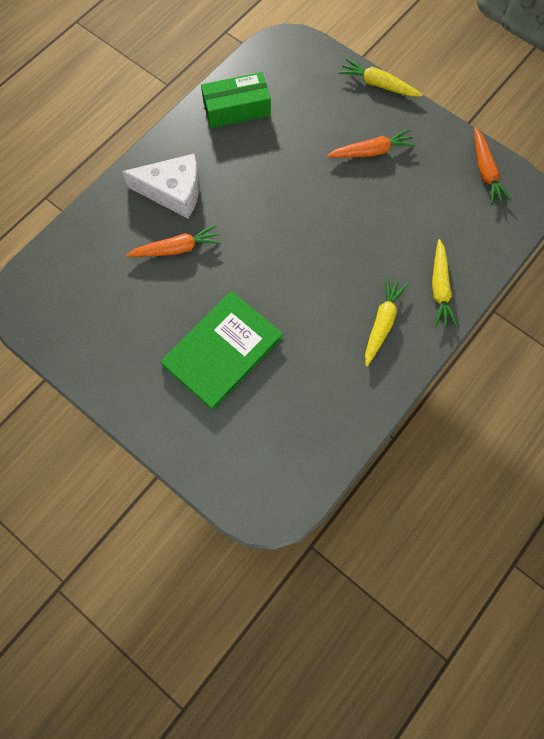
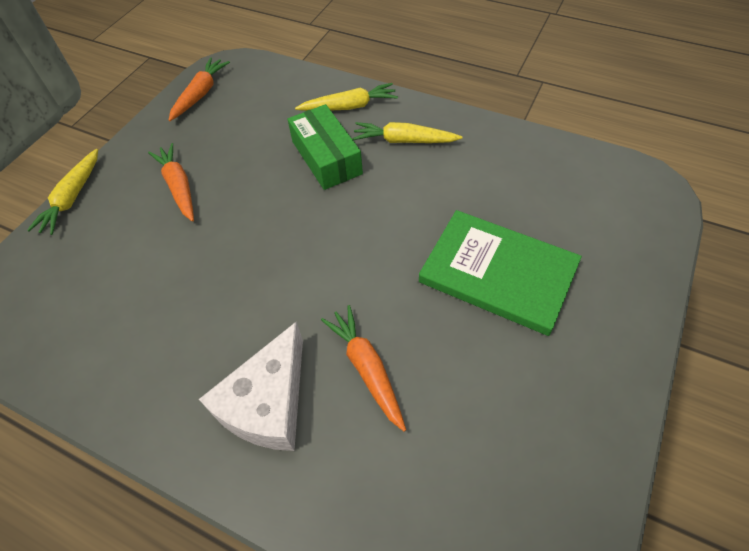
camera: 100 degrees left, 15 degrees down
white cheese [122,154,199,218] -> white cheese turned 150 degrees counterclockwise [199,321,303,451]
green box [201,72,271,128] -> green box moved to [288,104,363,190]
orange carrot [474,127,512,205] -> orange carrot turned 45 degrees counterclockwise [169,58,230,121]

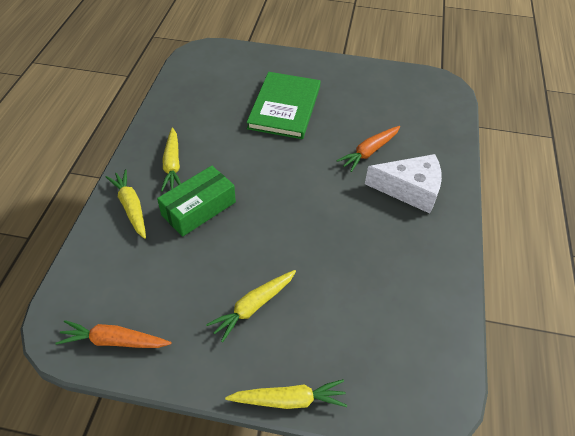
camera: 110 degrees left, 5 degrees down
orange carrot [148,143,194,222] -> yellow carrot [206,270,296,342]

